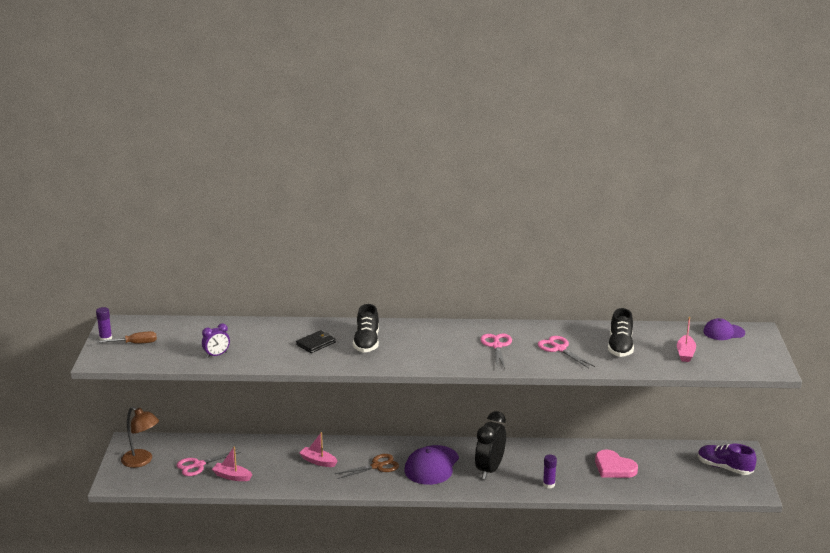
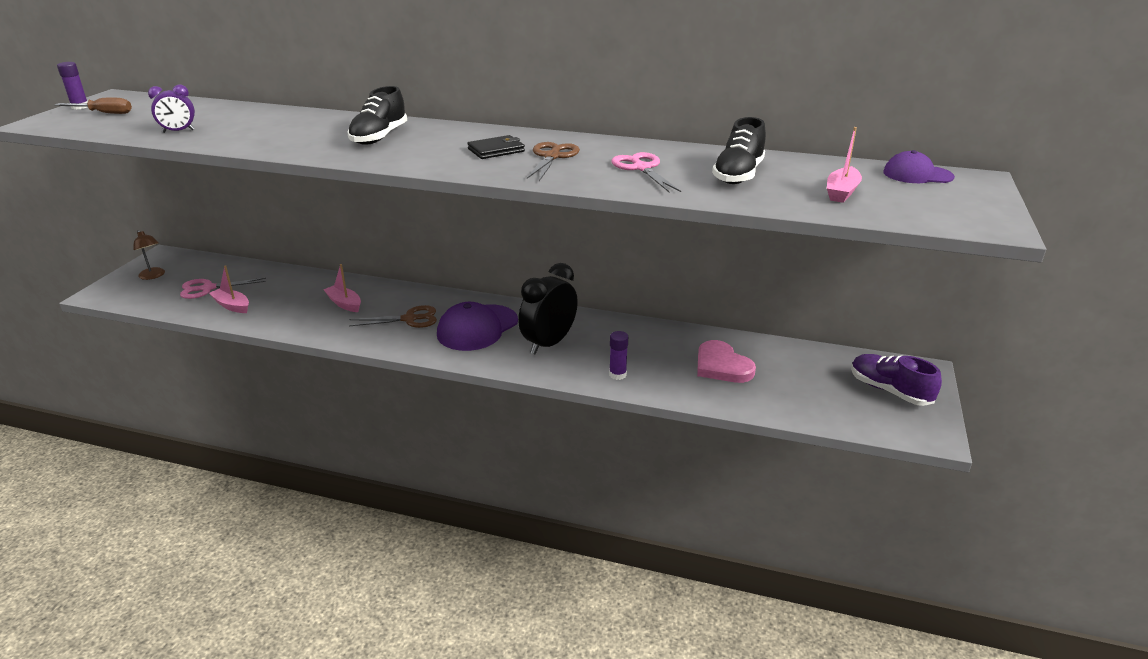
camera: 15 degrees right, 5 degrees up
brown lamp [121,407,159,468] -> brown lamp [134,230,165,280], size x0.65
black wallet [296,330,336,353] -> black wallet moved to [467,135,525,159]
pink scissors [480,334,512,368] -> brown scissors [527,142,580,181]

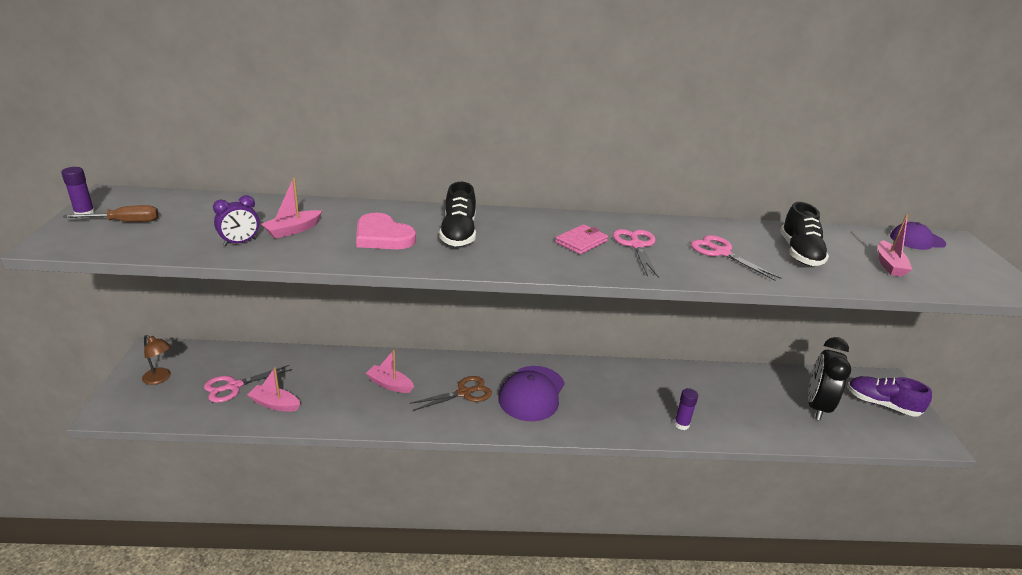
camera: 20 degrees left, 0 degrees up
black wallet [467,135,525,159] -> pink wallet [555,224,608,254]
black clock [518,263,578,354] -> black clock moved to [808,337,851,420]
brown scissors [527,142,580,181] -> pink scissors [613,229,659,278]
pink heart [697,340,756,383] -> pink heart moved to [356,213,416,249]
none -> pink boat [261,178,322,239]

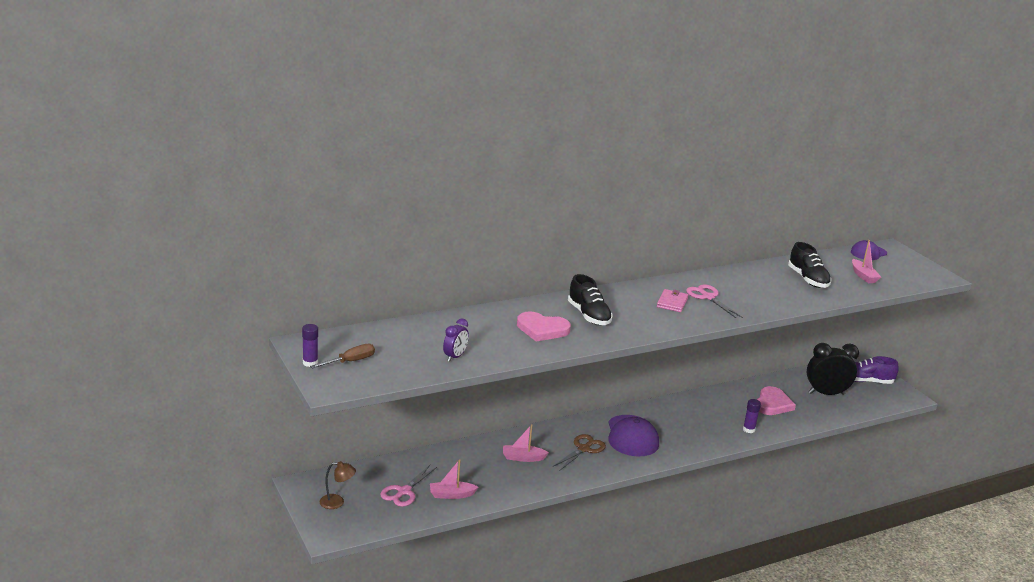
camera: 25 degrees left, 5 degrees down
pink boat [261,178,322,239] -> none
pink scissors [691,235,781,281] -> none
black clock [808,337,851,420] -> black clock turned 90 degrees clockwise [807,343,859,395]
none -> pink heart [757,386,796,415]

